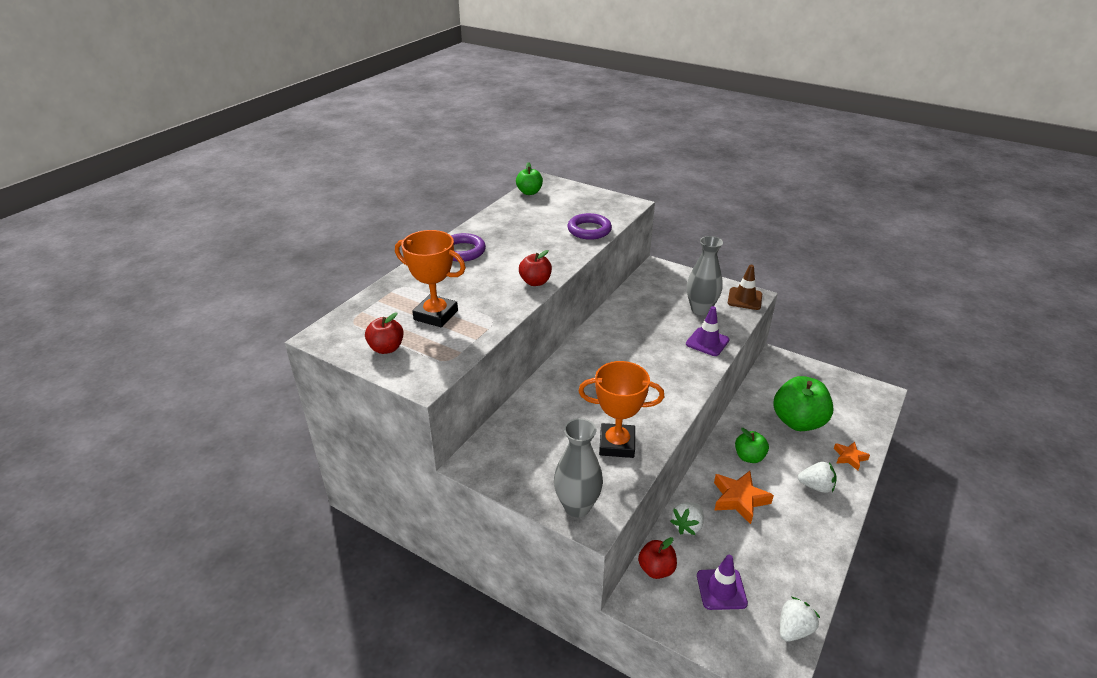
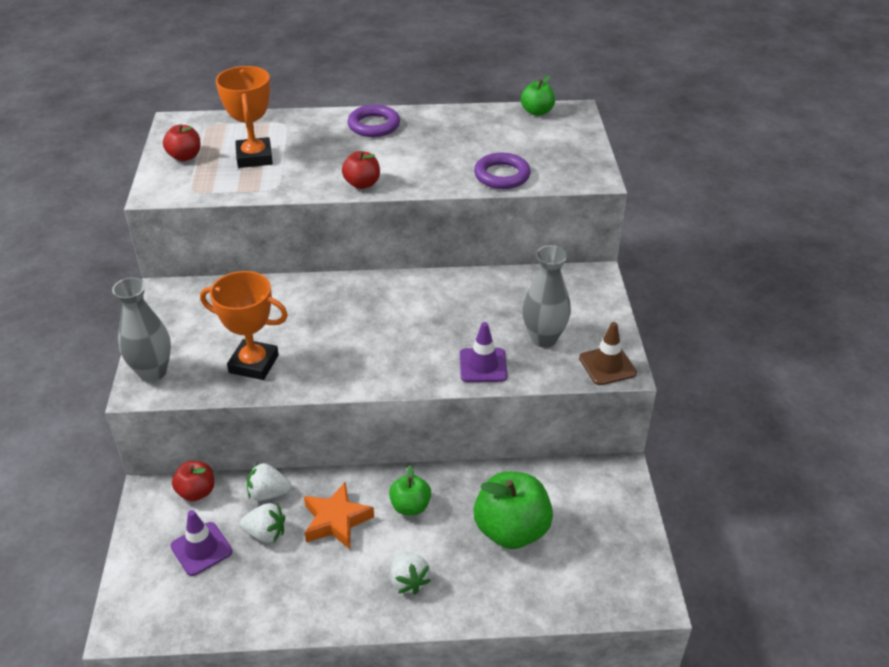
camera: 55 degrees right, 5 degrees up
orange trophy [578,361,664,458] -> orange trophy turned 45 degrees counterclockwise [200,271,288,380]
white strawberry [780,597,820,642] -> white strawberry moved to [240,503,285,543]
orange star [834,442,870,470] -> none

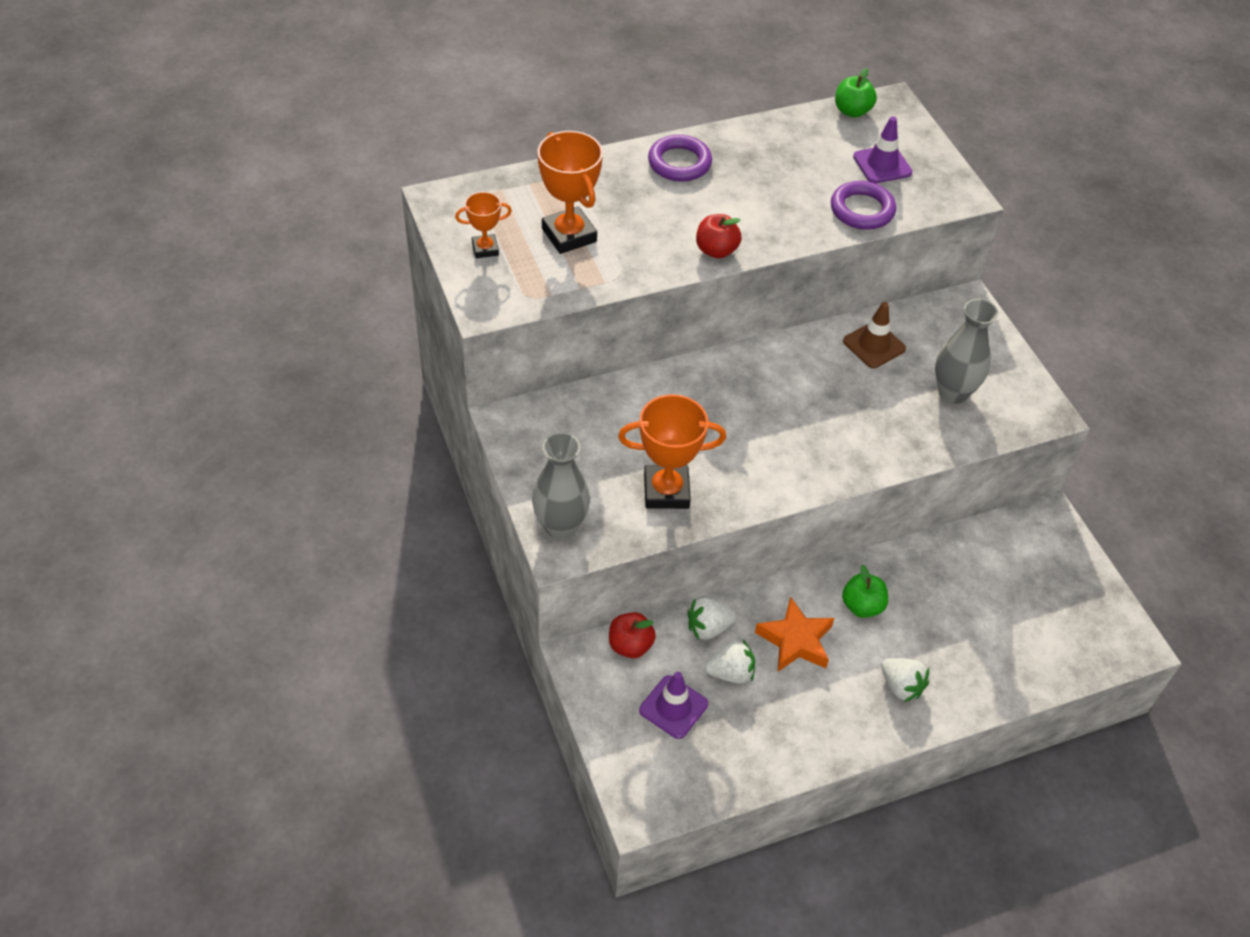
camera: 20 degrees left, 10 degrees up
red apple [163,124,201,161] -> orange trophy [455,192,512,258]
purple traffic cone [460,322,507,382] -> purple traffic cone moved to [853,116,912,183]
green apple [474,471,553,549] -> none
brown traffic cone [579,322,637,385] -> brown traffic cone moved to [843,302,906,368]

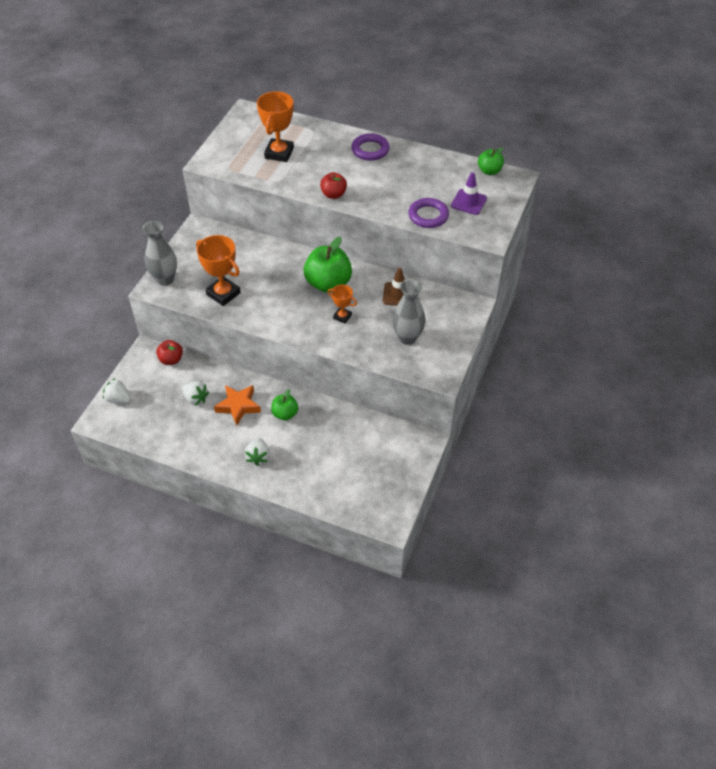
camera: 45 degrees right, 0 degrees up
orange trophy [455,192,512,258] -> orange trophy moved to [328,285,357,324]
purple traffic cone [639,672,708,739] -> none
white strawberry [688,598,736,640] -> white strawberry moved to [103,378,131,403]
none -> green apple [304,237,352,293]

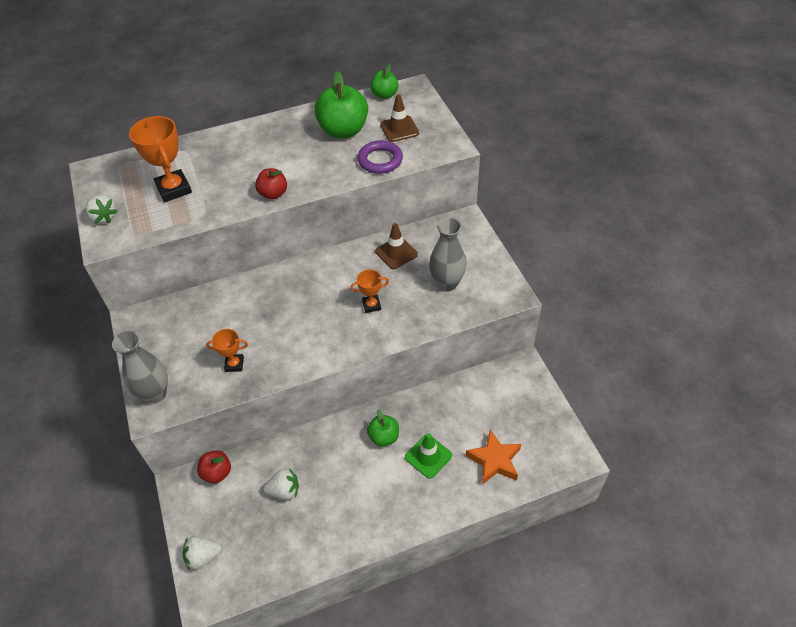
camera: 40 degrees left, 0 degrees up
orange trophy [196,235,241,306] -> orange trophy [206,329,248,372], size x0.56
orange star [214,385,261,426] -> orange star moved to [466,430,521,485]
white strawberry [244,438,270,466] -> white strawberry moved to [86,195,118,223]
green apple [304,237,352,293] -> green apple moved to [314,71,368,138]
purple ring [352,133,389,161] -> none
purple traffic cone [451,172,487,215] -> brown traffic cone [380,94,419,142]
none -> green traffic cone [405,433,452,479]

